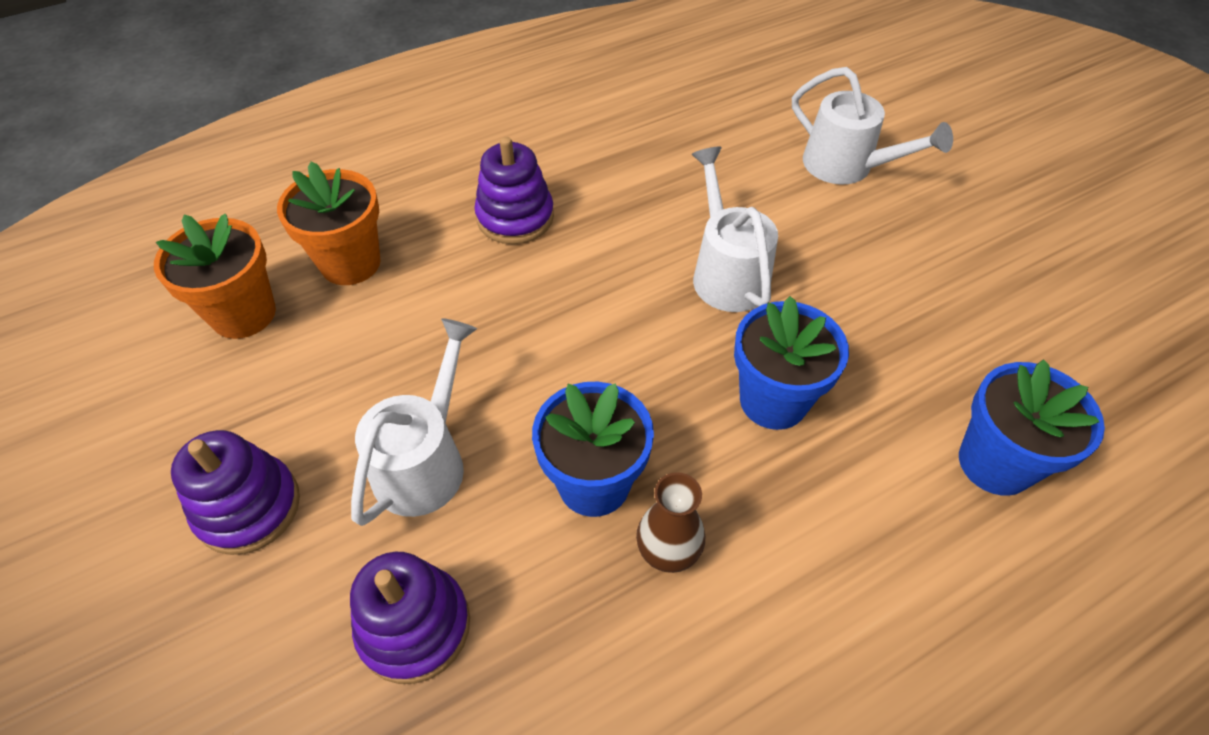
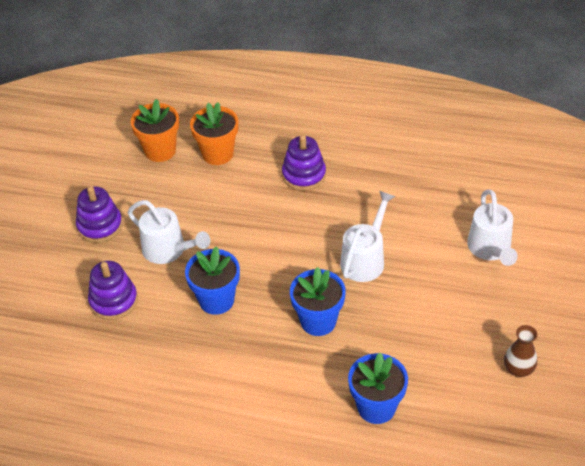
camera: 45 degrees right, 5 degrees down
white watering can [351,318,477,526] -> white watering can turned 60 degrees clockwise [128,200,210,264]
brown vase [636,472,705,573] -> brown vase moved to [504,325,538,377]

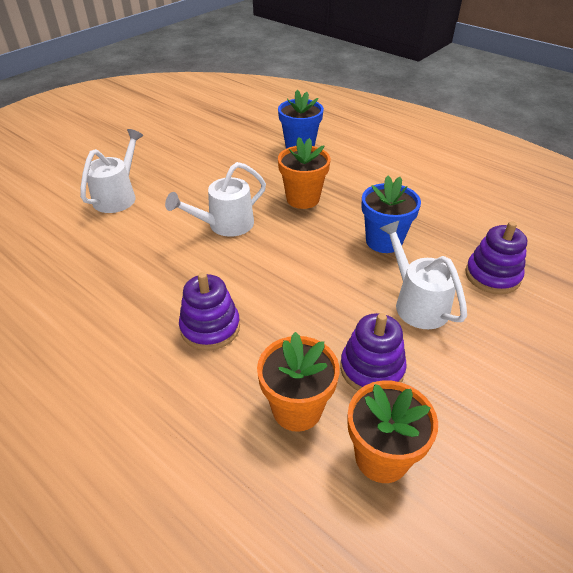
camera: 155 degrees left, 5 degrees down
purple stacking toy [76,186,123,243] -> purple stacking toy moved to [340,313,407,391]
blue flower pot [290,267,346,336] -> orange flower pot [278,137,331,209]
brown vase [504,325,538,377] -> none

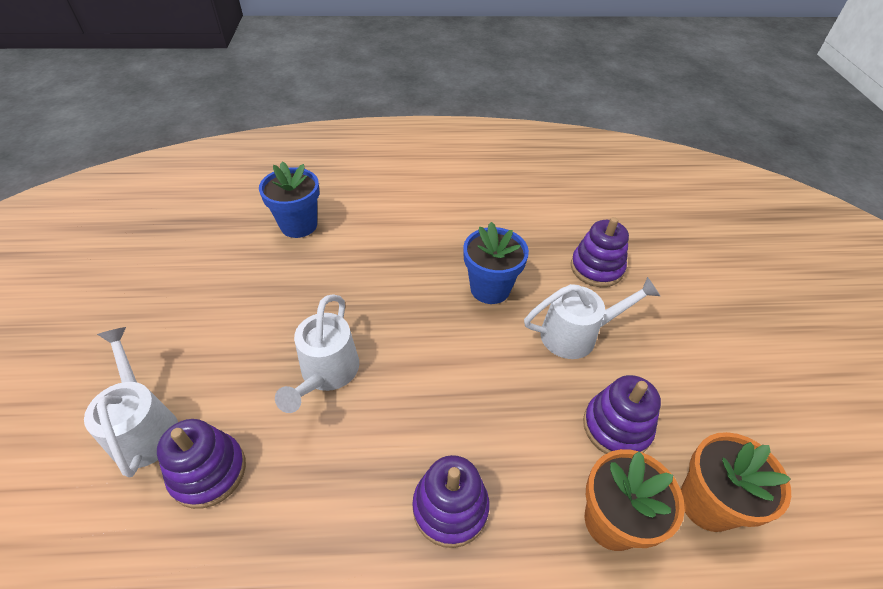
camera: 45 degrees left, 5 degrees up
orange flower pot [278,137,331,209] -> none
white watering can [380,221,467,329] -> white watering can turned 150 degrees clockwise [524,277,660,359]
none -> purple stacking toy [157,419,246,509]

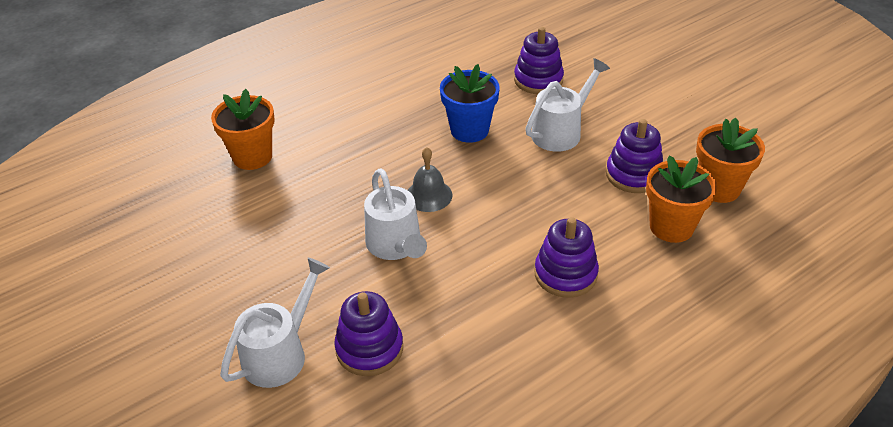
camera: 30 degrees left, 5 degrees down
white watering can [84,327,178,477] -> white watering can turned 90 degrees clockwise [220,258,330,388]
blue flower pot [259,161,320,238] -> orange flower pot [211,89,275,170]
none -> grey bell [408,147,453,212]

